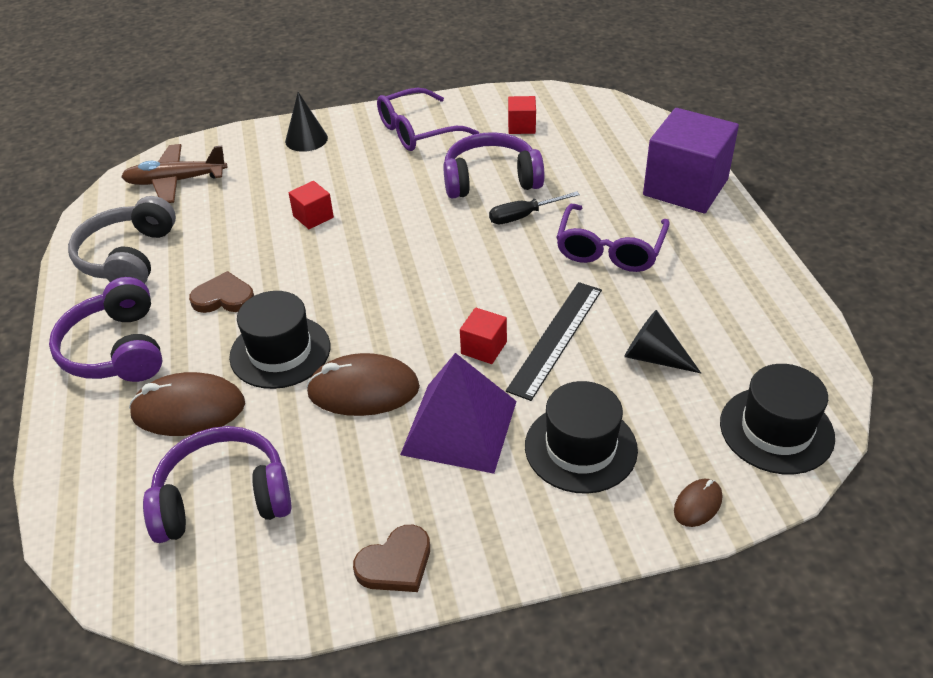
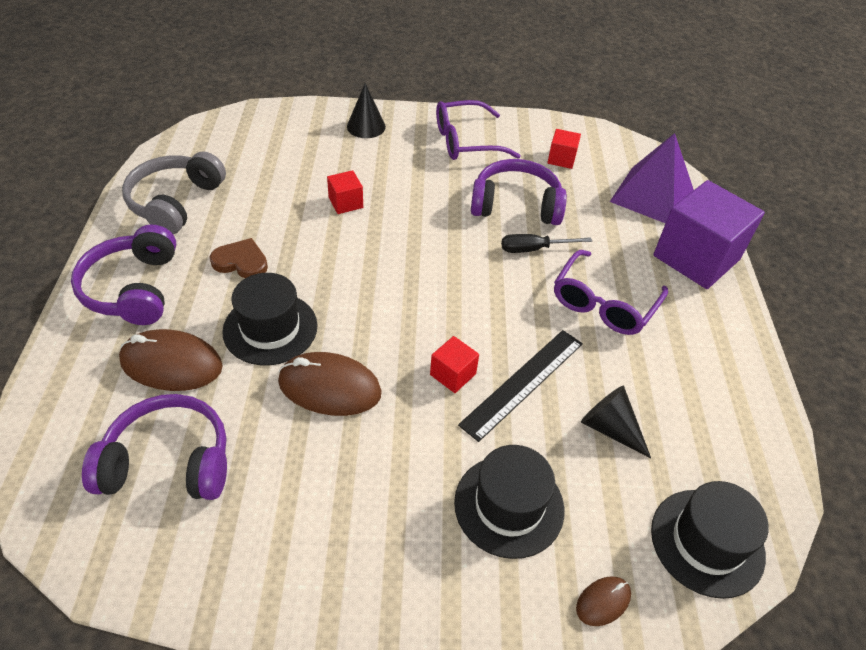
camera: 10 degrees right, 5 degrees up
brown plane [121,144,228,203] -> none
brown heart [353,525,430,592] -> none
purple pyramid [400,353,517,474] -> purple pyramid moved to [610,133,694,223]

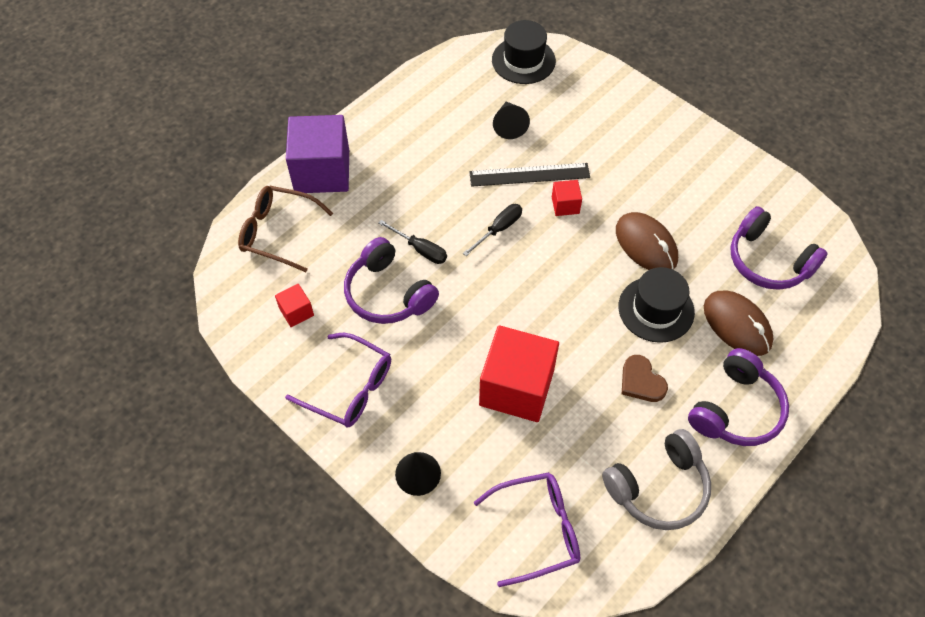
camera: 135 degrees left, 10 degrees up
red cube [327,170,363,214] -> red cube [479,325,559,422], size x2.24
black hat [454,445,564,559] -> none
purple glasses [554,250,668,335] -> purple glasses moved to [474,472,580,587]
brown mouse [576,576,631,626] -> none
purple pyramid [610,133,694,223] -> brown glasses [238,186,333,272]
none -> black screwdriver [463,204,522,256]

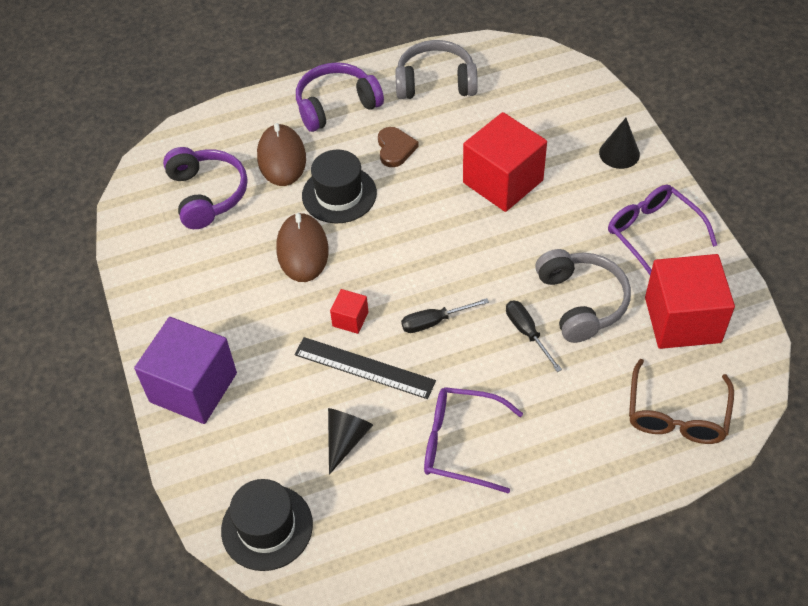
camera: 150 degrees left, 5 degrees down
brown glasses [238,186,333,272] -> brown glasses turned 60 degrees clockwise [629,359,734,444]
red cube [275,284,314,327] -> red cube [645,254,735,349], size x2.24
purple cube [286,115,349,193] -> purple cube moved to [134,317,237,424]
purple headphones [344,237,439,324] -> grey headphones [535,249,631,343]
purple glasses [474,472,580,587] -> purple glasses moved to [424,387,523,494]

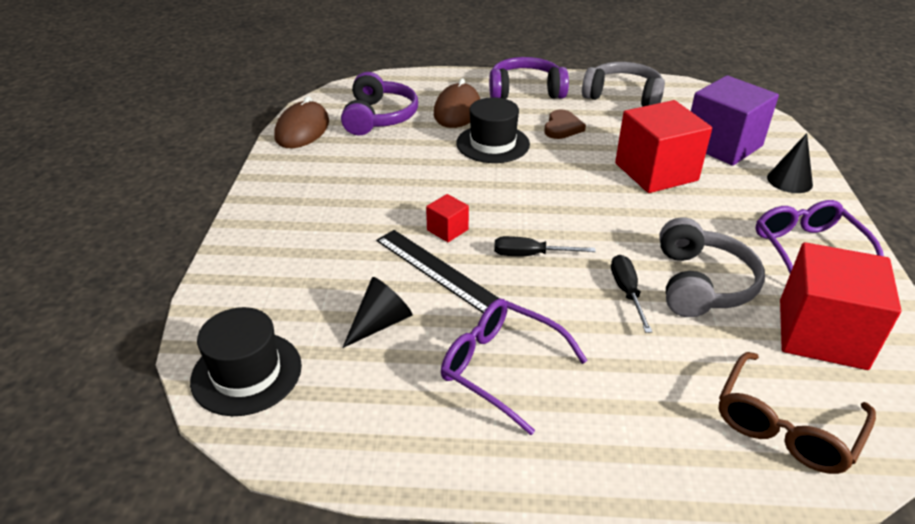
camera: 20 degrees right, 15 degrees down
purple cube [134,317,237,424] -> purple cube moved to [691,75,779,166]
brown mouse [276,213,329,282] -> brown mouse moved to [274,96,329,148]

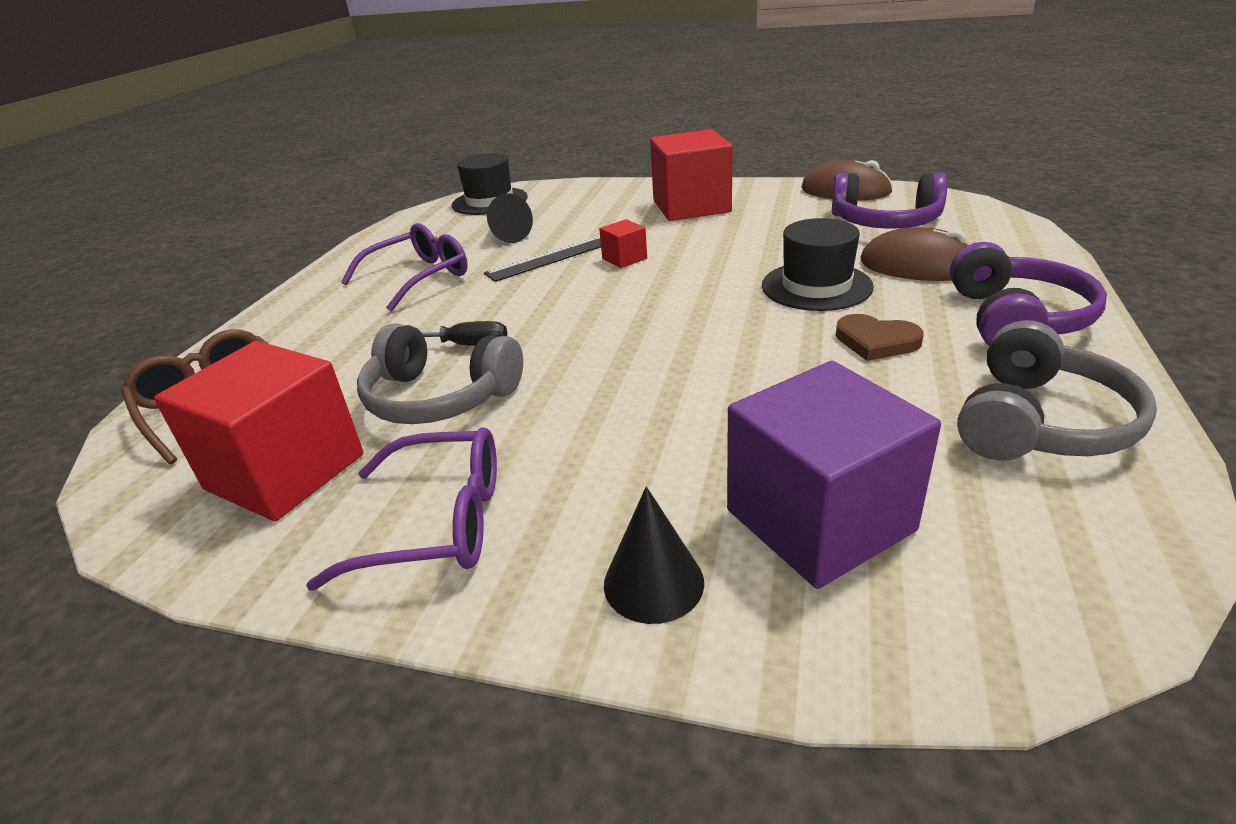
camera: 105 degrees right, 5 degrees down
black screwdriver [494,236,596,256] -> none
red cube [615,100,712,193] -> red cube moved to [650,129,732,221]

